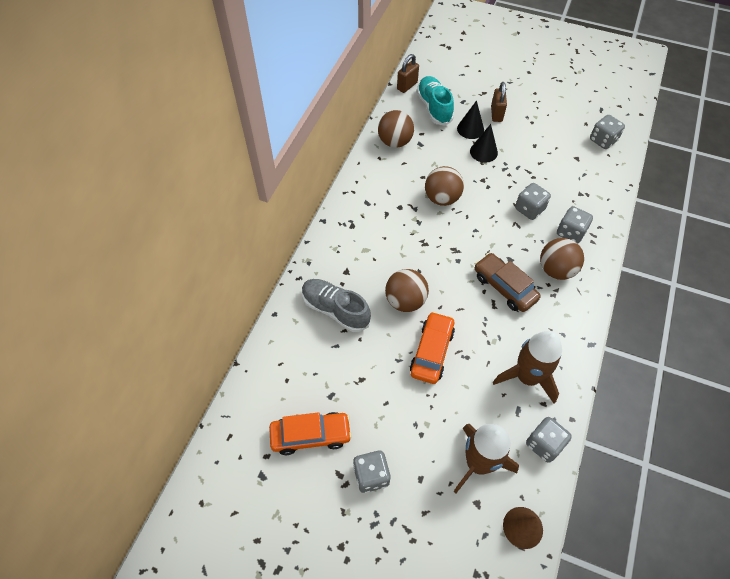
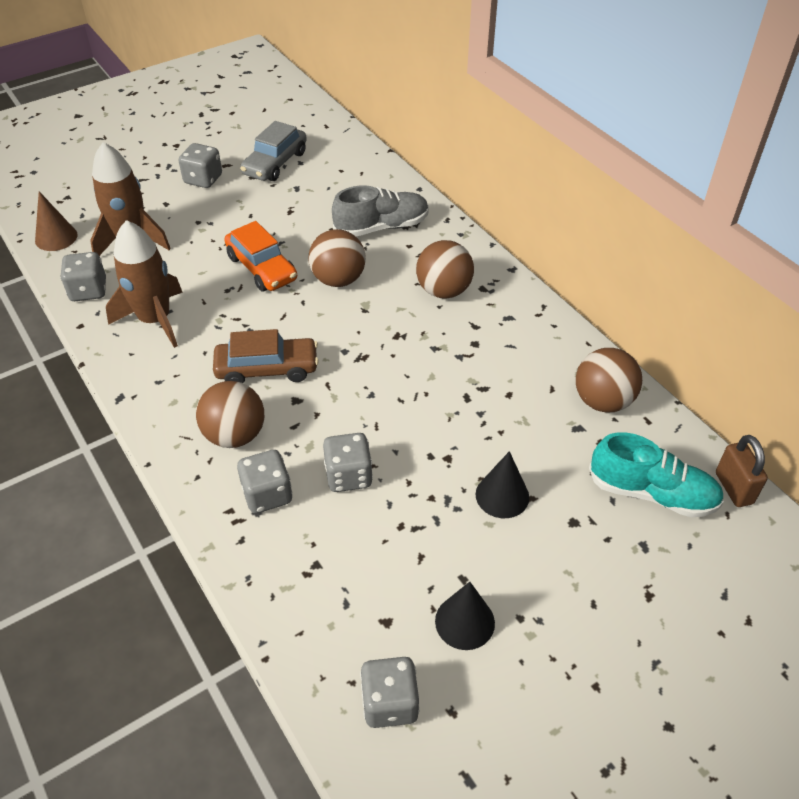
camera: 125 degrees right, 10 degrees down
orange car [269,412,352,455] -> grey car [240,121,307,181]
brown ball [425,166,464,206] -> brown ball moved to [416,240,474,299]
black cone [457,100,484,139] -> black cone moved to [435,582,495,650]
brown padlock [491,82,507,122] -> none

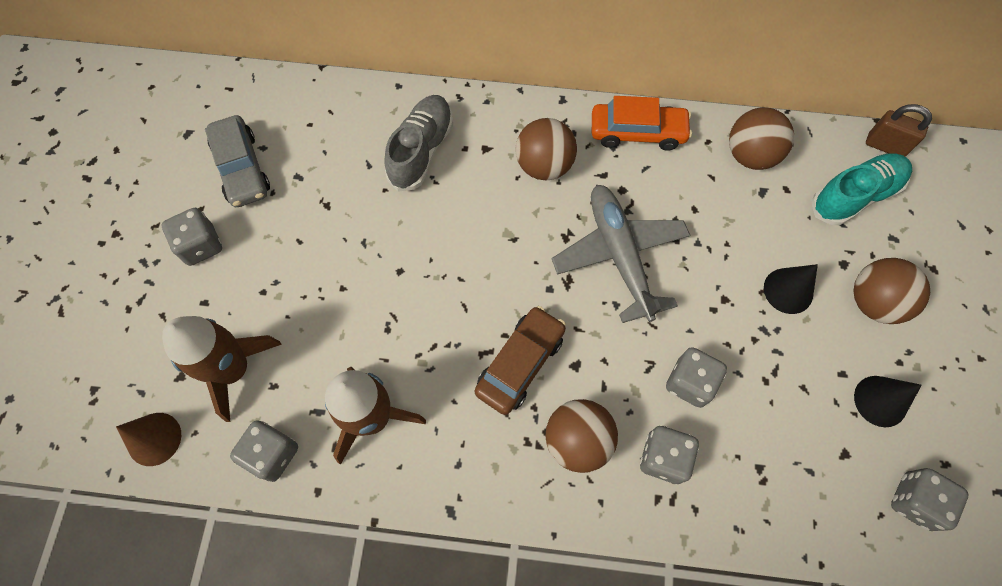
camera: 50 degrees left, 20 degrees up
orange car [224,221,297,291] -> orange car moved to [592,96,692,151]
brown ball [309,229,366,287] -> brown ball moved to [853,258,930,324]
none -> grey plane [552,185,690,323]

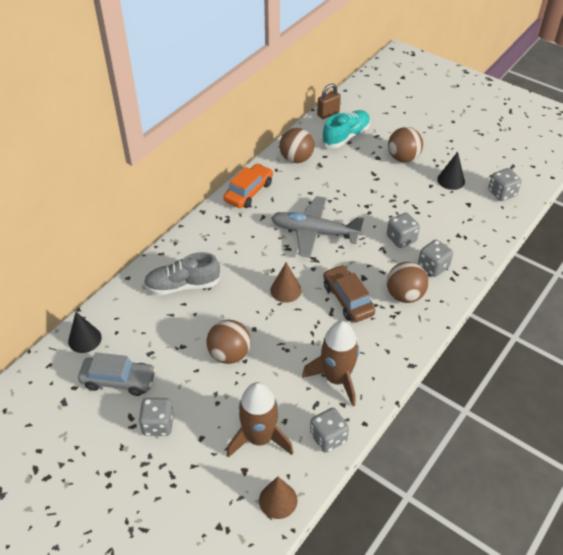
camera: 60 degrees left, 20 degrees down
grey shoe [384,95,453,192] -> grey shoe turned 60 degrees counterclockwise [144,252,221,295]
brown ball [516,118,577,180] -> brown ball moved to [206,320,251,364]
black cone [764,264,818,314] -> black cone moved to [68,312,102,353]
turquoise shoe [811,154,912,225] -> turquoise shoe turned 45 degrees clockwise [322,110,370,148]
none -> brown cone [270,262,302,303]

